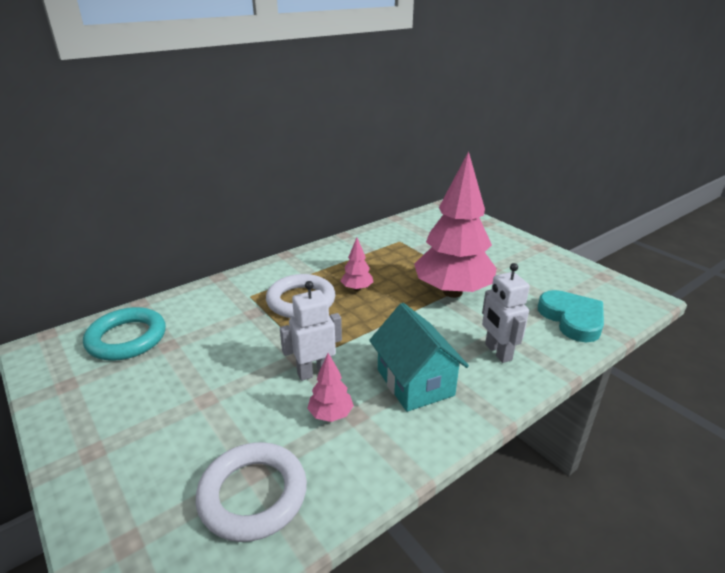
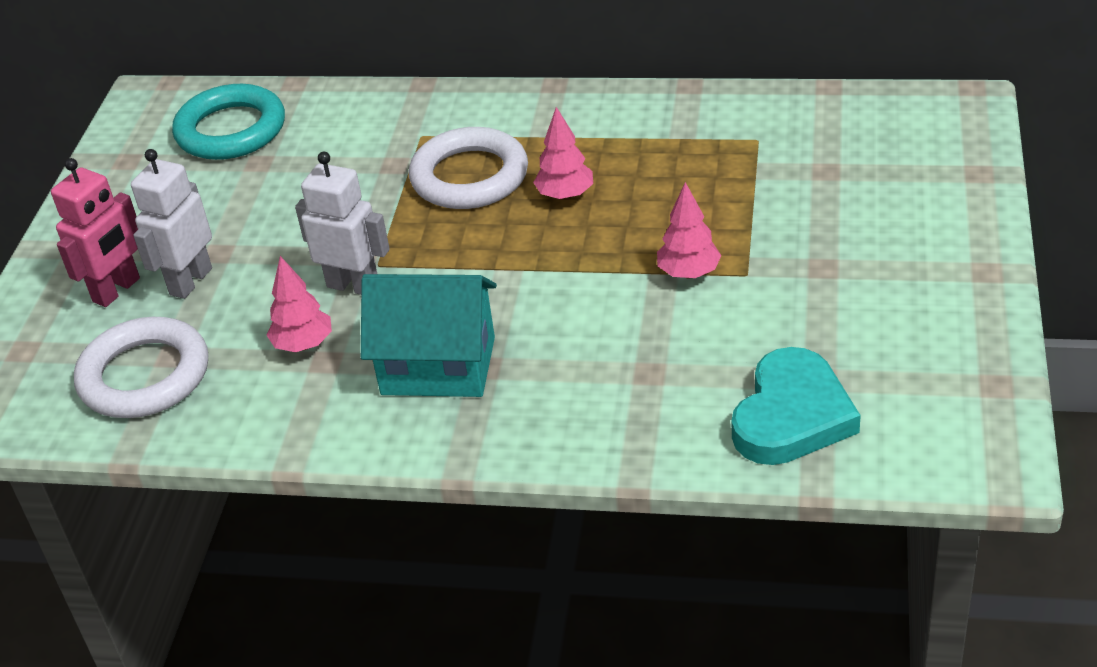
camera: 50 degrees right, 10 degrees up
turquoise house [369,303,469,412] -> turquoise house turned 75 degrees clockwise [361,274,497,397]
pink tree [414,151,496,298] -> pink tree [657,182,722,278], size x0.41
white robot [482,263,530,363] -> white robot moved to [131,149,212,299]
none -> pink robot [51,158,140,307]

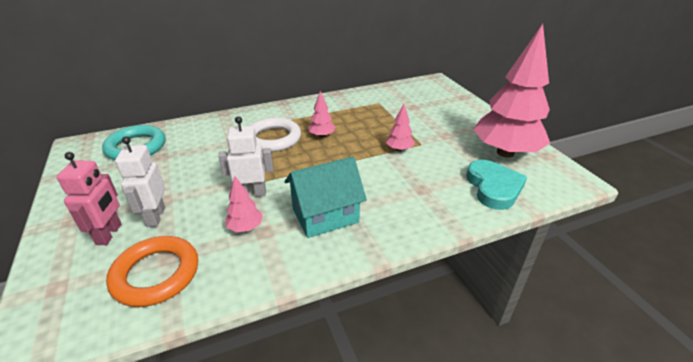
camera: 35 degrees left, 5 degrees down
white ring [74,317,208,418] -> orange ring [106,236,198,307]
none -> pink tree [473,24,550,158]

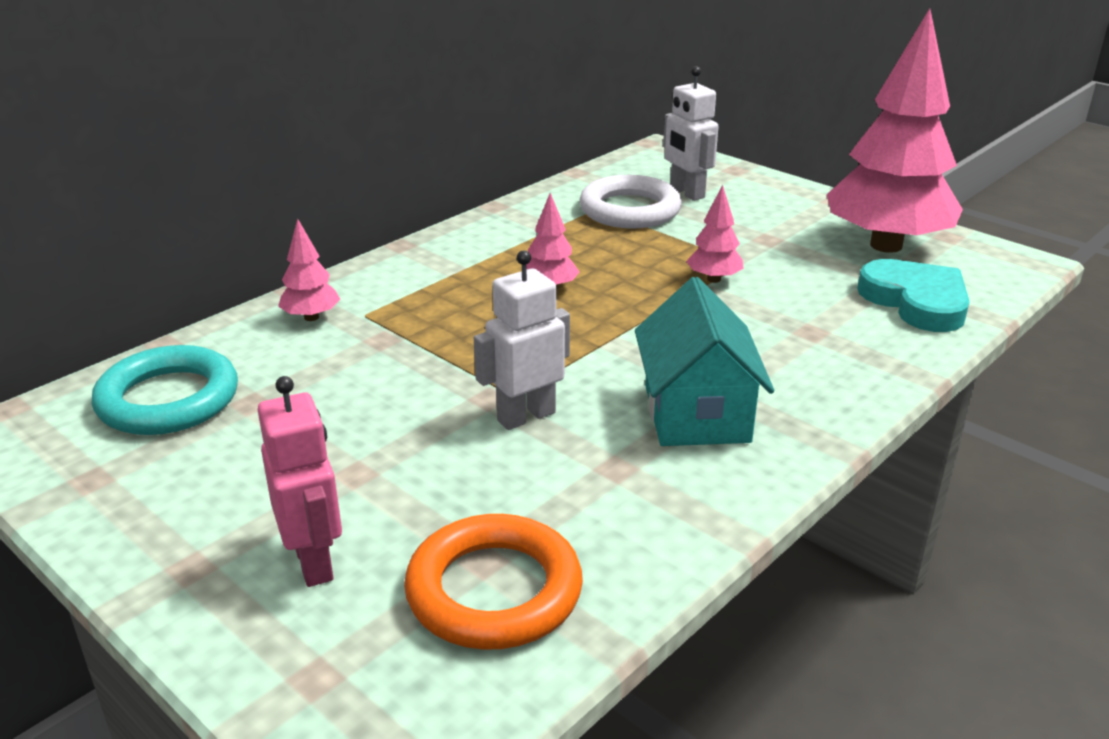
camera: 25 degrees left, 5 degrees down
white robot [115,136,165,227] -> white robot moved to [663,66,719,201]
pink tree [225,176,263,232] -> pink tree moved to [278,219,340,321]
white ring [250,117,301,152] -> white ring moved to [579,175,682,229]
turquoise house [285,157,367,238] -> turquoise house turned 45 degrees counterclockwise [635,277,774,446]

